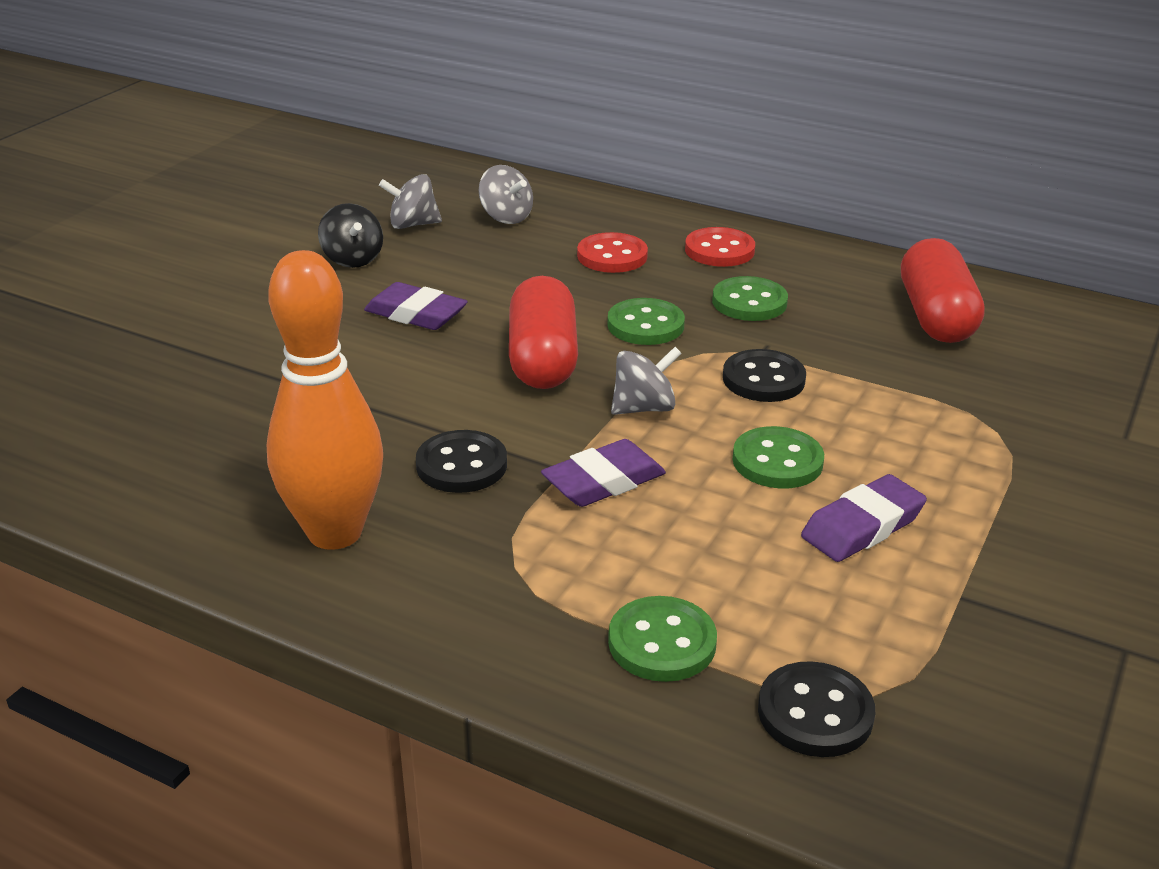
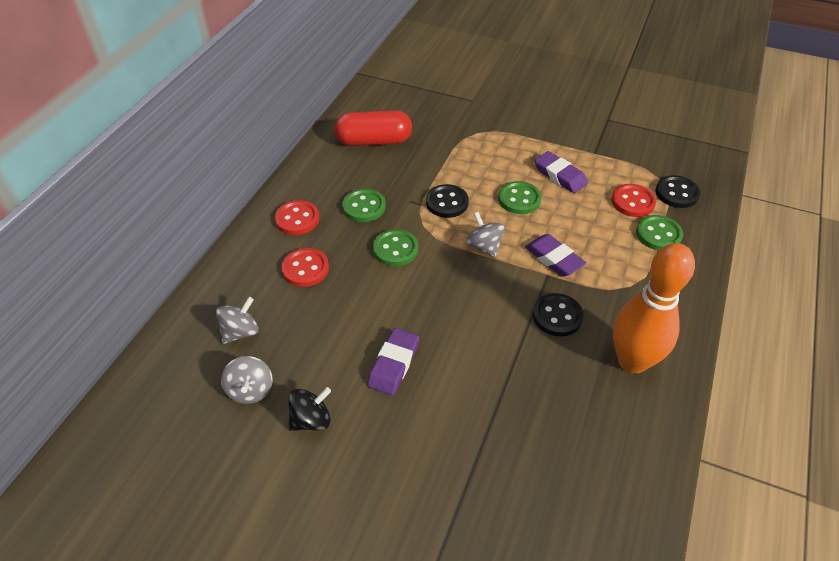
camera: 95 degrees left, 15 degrees up
red capsule [509,276,578,389] -> none
none -> red button [611,184,656,217]

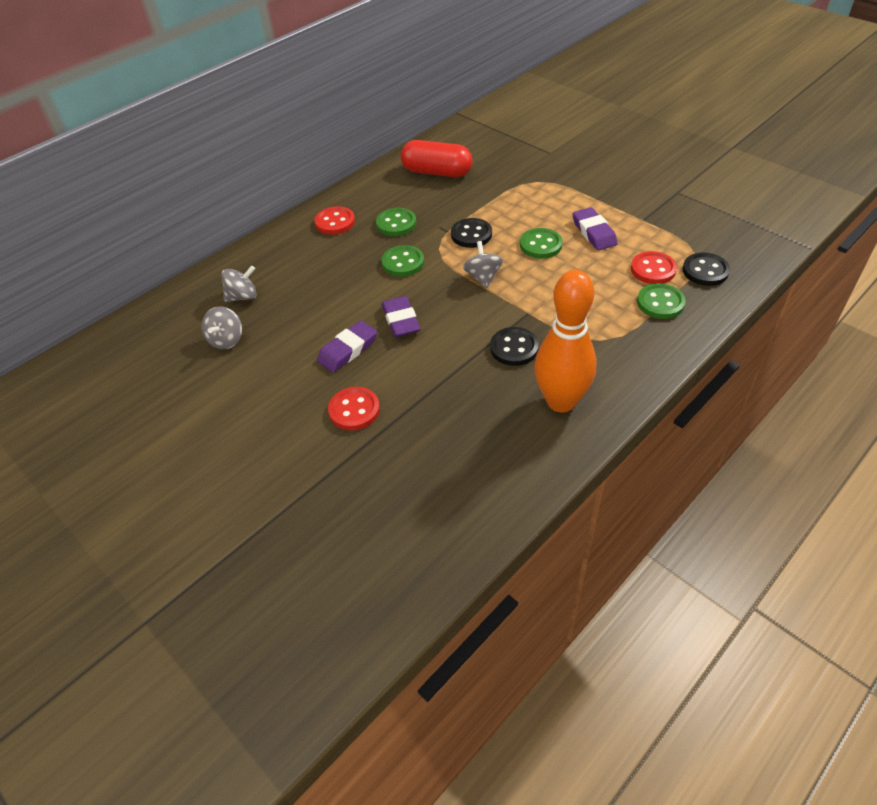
camera: 25 degrees right, 0 degrees up
red button [281,248,329,287] -> red button moved to [328,387,380,430]
black spinning top [288,387,331,431] -> none
purple eraser [525,234,586,277] -> purple eraser moved to [382,296,421,337]

